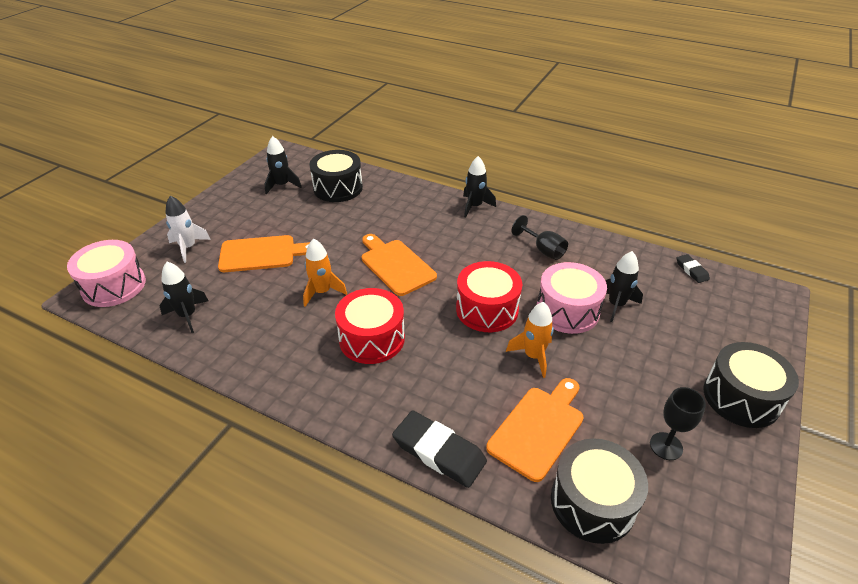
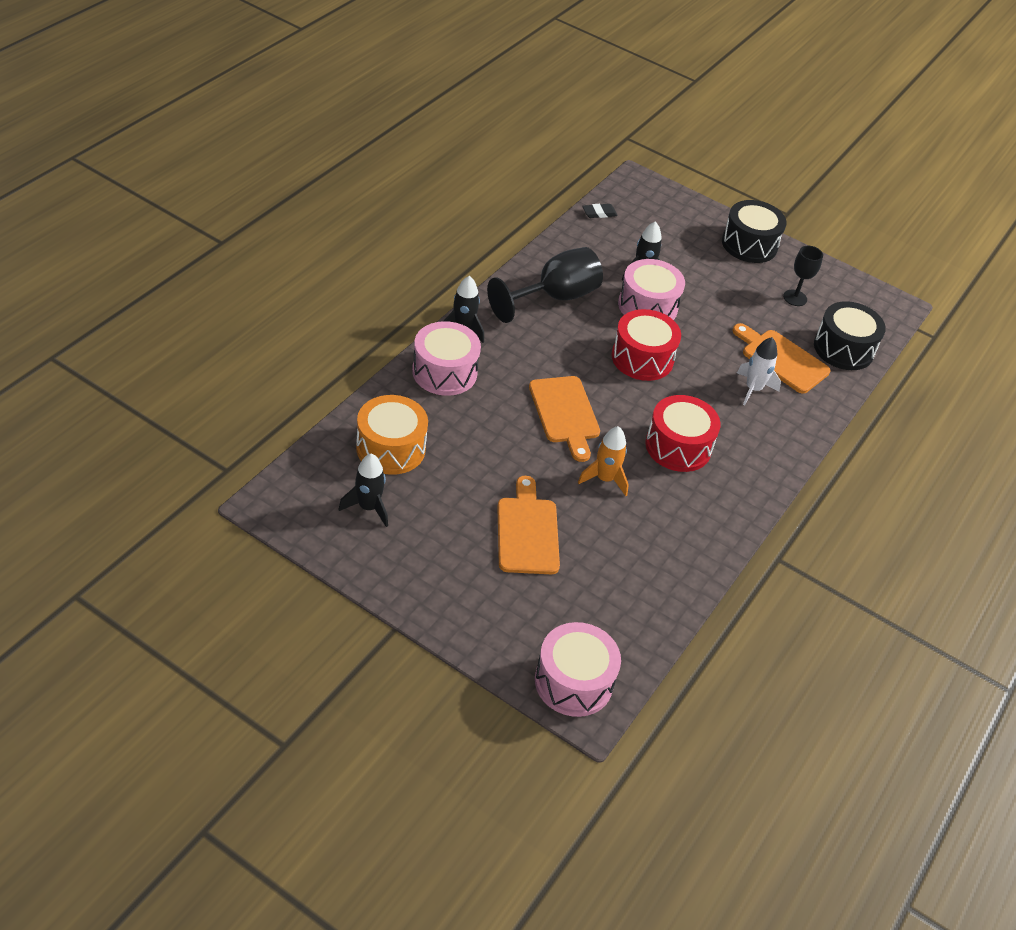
camera: 90 degrees left, 5 degrees up
black rocket [160,262,209,333] -> none
white rocket [166,195,211,263] -> white rocket moved to [737,337,781,405]
black drum [309,150,363,202] -> orange drum [356,395,428,475]
orange cutting board [362,234,437,296] -> orange cutting board turned 75 degrees counterclockwise [529,376,600,462]
black eraser [392,410,487,488] -> none
orange rocket [506,302,554,378] -> none
black goblet [512,215,568,260] -> black goblet [487,247,603,323], size x1.82
none -> pink drum [412,321,481,396]

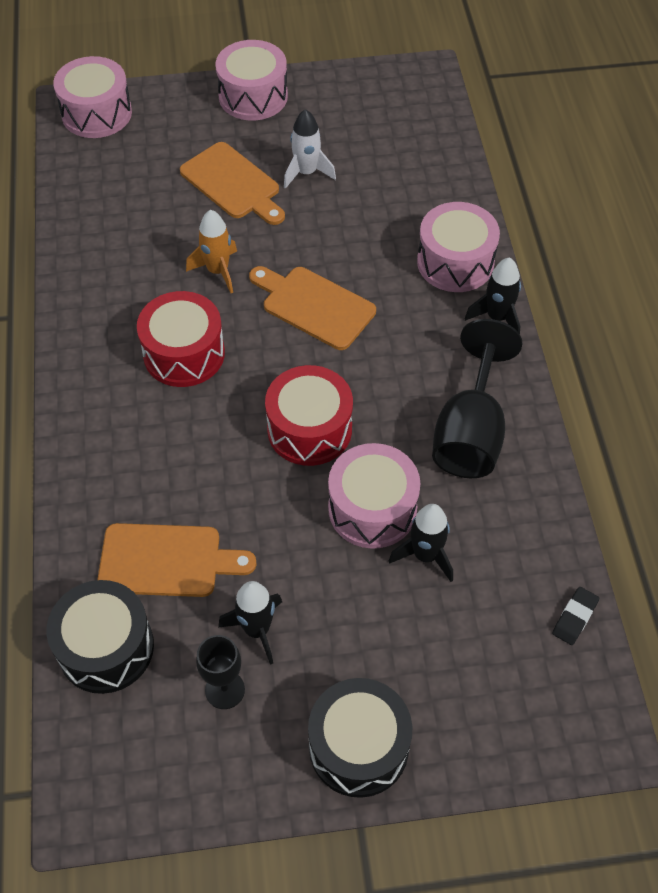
camera: 145 degrees right, 10 degrees up
black rocket [339,453,388,527] -> black rocket moved to [218,581,282,665]
orange drum [356,395,428,475] -> none
white rocket [737,337,781,405] -> white rocket moved to [284,109,336,189]
none -> pink drum [216,40,288,121]

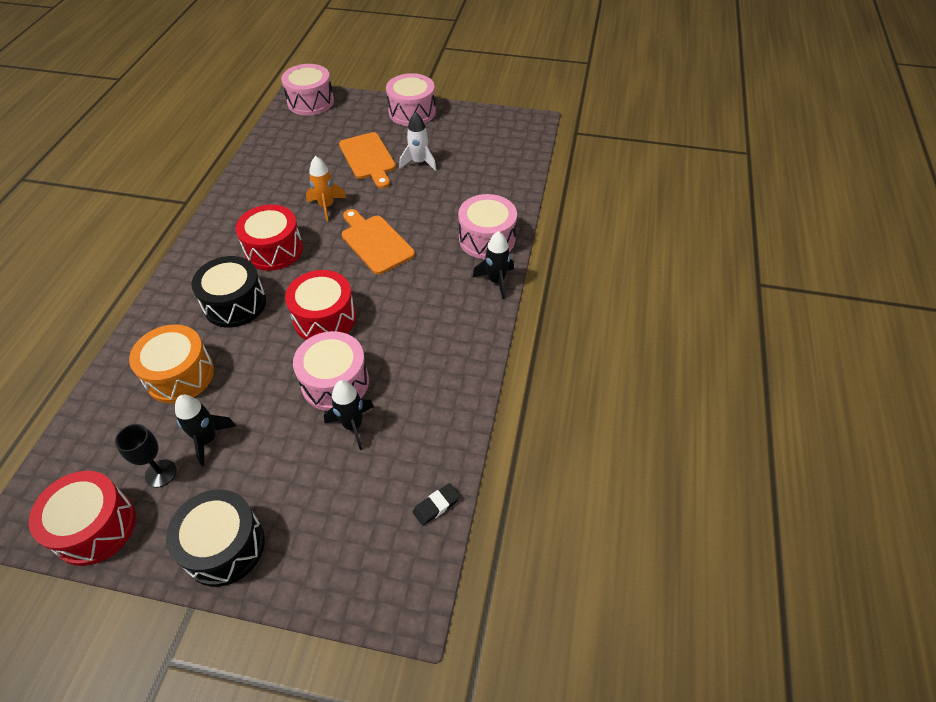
camera: 20 degrees right, 5 degrees down
black drum [47,580,154,694] -> black drum moved to [191,256,266,328]
orange cutting board [97,523,257,597] -> orange drum [129,324,214,403]
black goblet [432,319,523,478] -> none
none -> red drum [29,471,136,566]

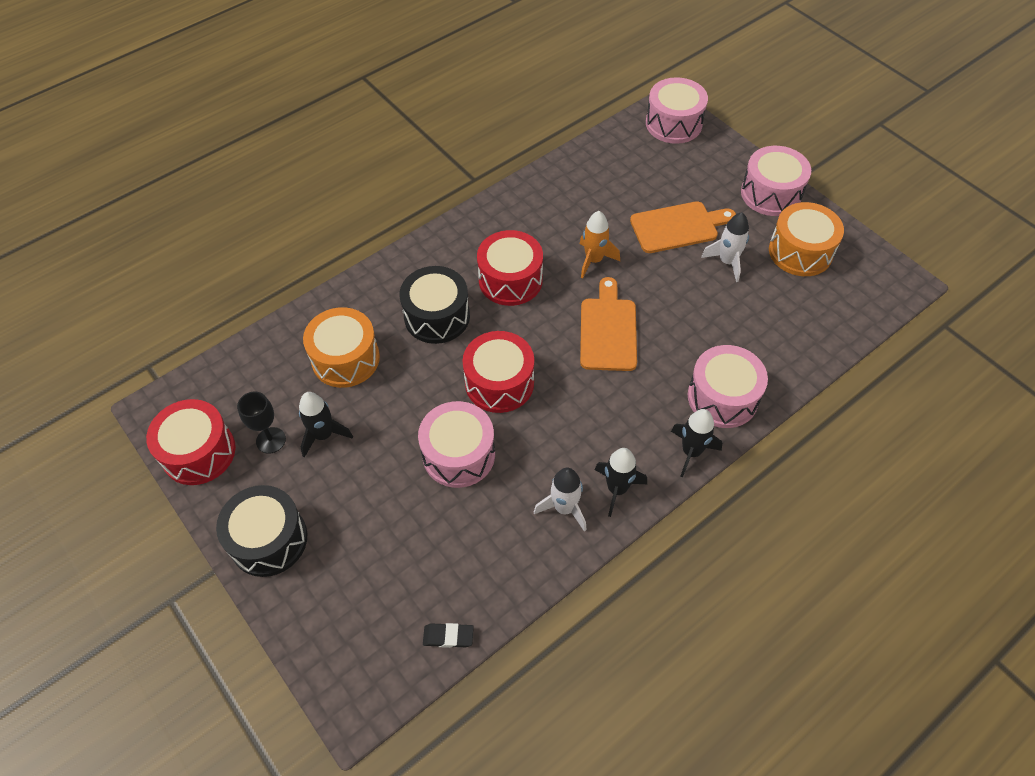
camera: 40 degrees right, 5 degrees up
black rocket [324,380,374,450] -> black rocket moved to [595,448,647,517]
orange cutting board [339,132,396,188] -> orange cutting board turned 120 degrees counterclockwise [630,201,736,253]
none -> white rocket [534,468,586,532]
none -> orange drum [769,202,844,276]

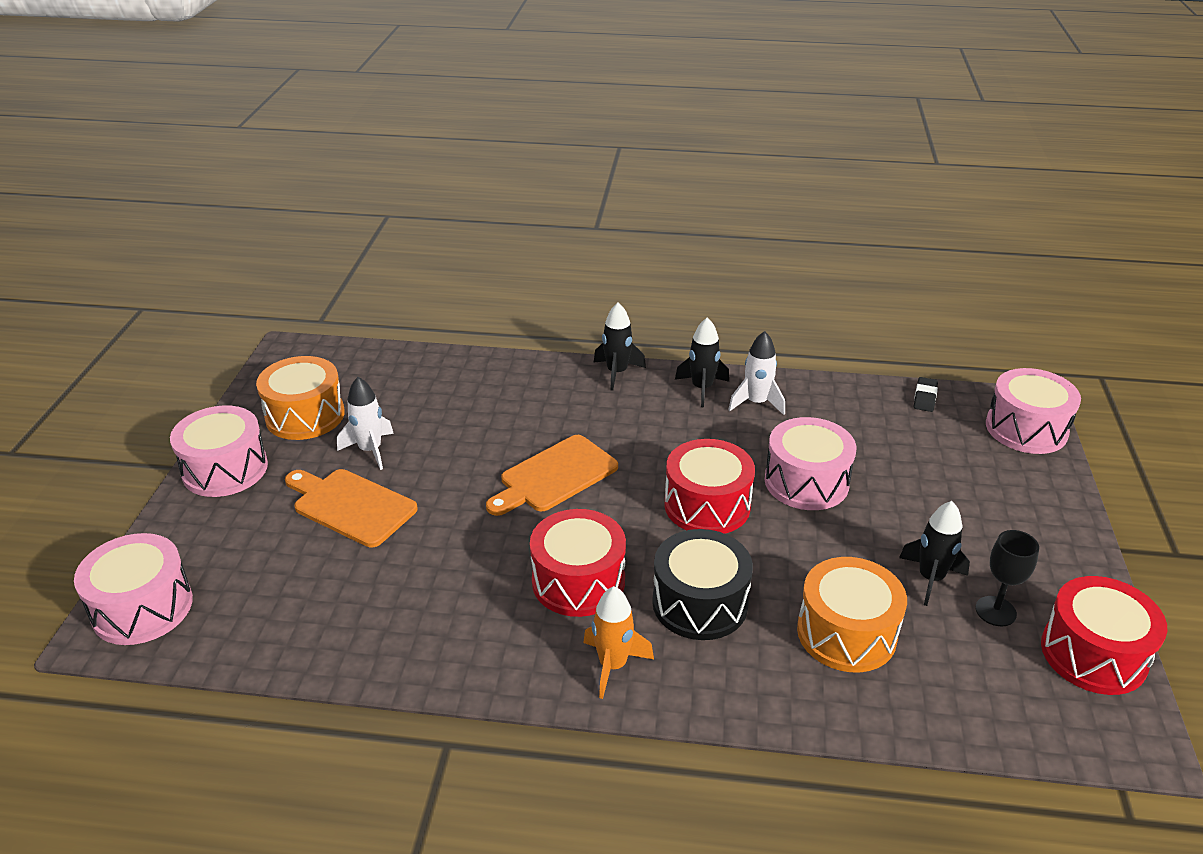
camera: 135 degrees left, 20 degrees down
black drum [216,485,307,577] -> none
black eraser [423,623,474,648] -> black eraser turned 60 degrees clockwise [914,377,938,412]
orange rocket [580,211,620,279] -> orange rocket moved to [583,586,654,699]
pink drum [688,345,768,428] -> pink drum moved to [986,368,1081,454]

